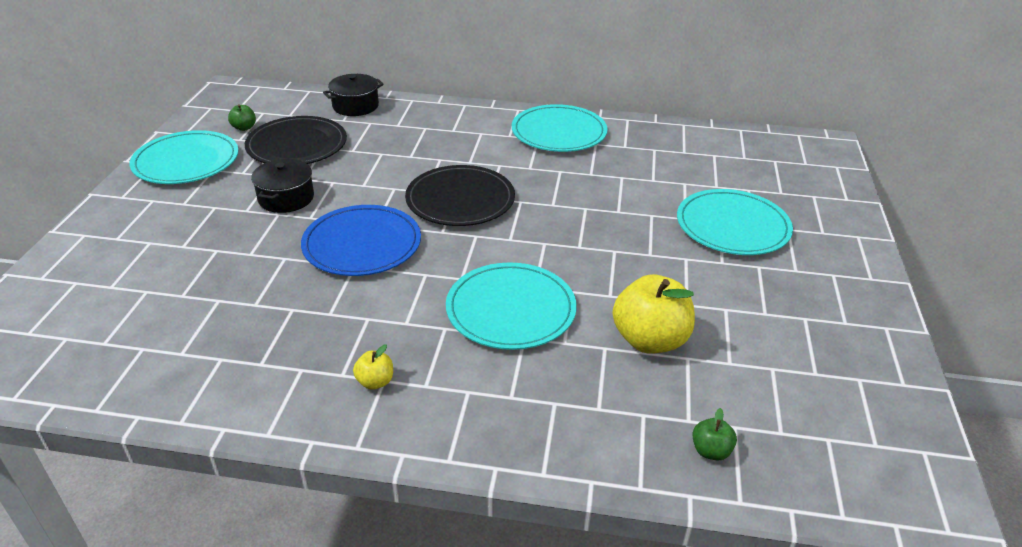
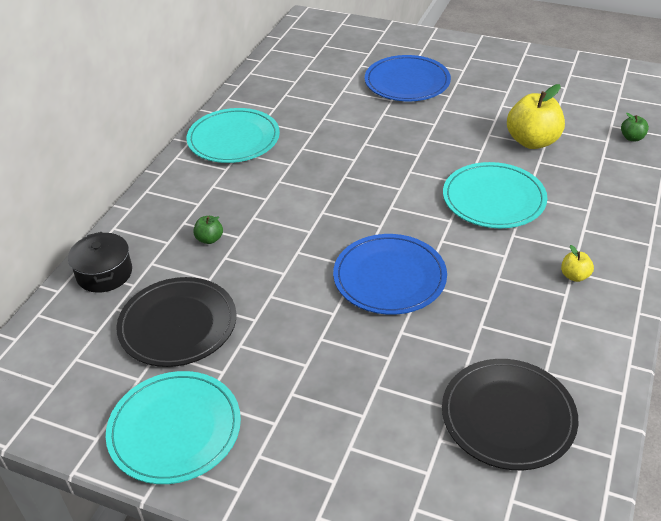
camera: 75 degrees left, 5 degrees up
green apple [228,104,256,131] -> green apple moved to [193,216,223,244]
black pot [251,159,314,213] -> none
black plate [405,165,515,226] -> black plate moved to [442,359,578,470]
turquoise plate [677,189,793,255] -> blue plate [365,55,451,101]

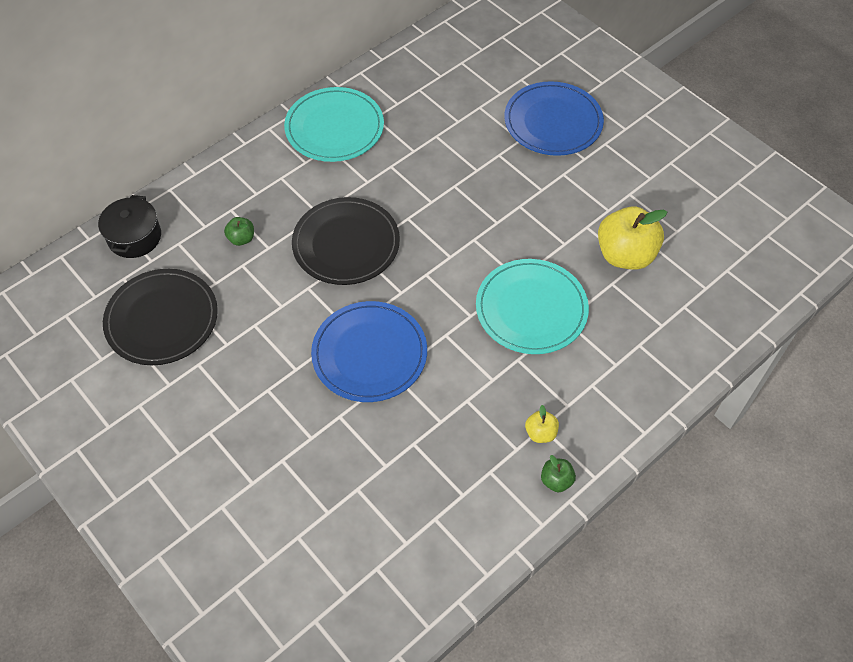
camera: 25 degrees right, 15 degrees up
turquoise plate [106,371,241,484] -> none
black plate [442,359,578,470] -> black plate moved to [292,197,400,285]
green apple [621,113,649,141] -> green apple moved to [541,455,576,492]

